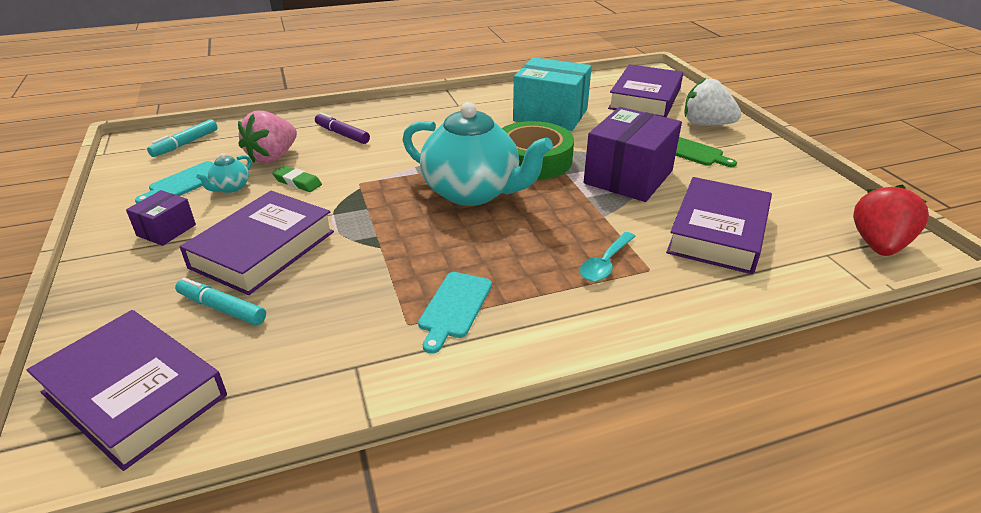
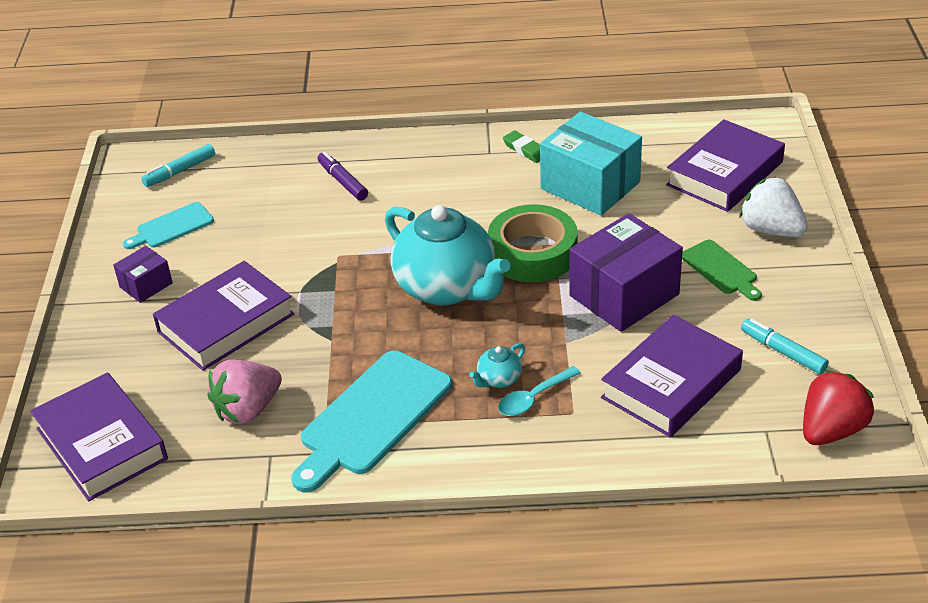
camera: 20 degrees right, 5 degrees up
turquoise marker [175,278,266,325] -> turquoise marker moved to [741,319,829,374]
turquoise teapot [196,153,251,193] -> turquoise teapot moved to [469,343,525,388]
pink strawberry [238,110,297,164] -> pink strawberry moved to [207,359,282,424]
green eraser [272,166,322,192] -> green eraser moved to [503,130,540,163]
turquoise cutting board [418,272,492,354] -> turquoise cutting board [291,350,452,492], size x1.86

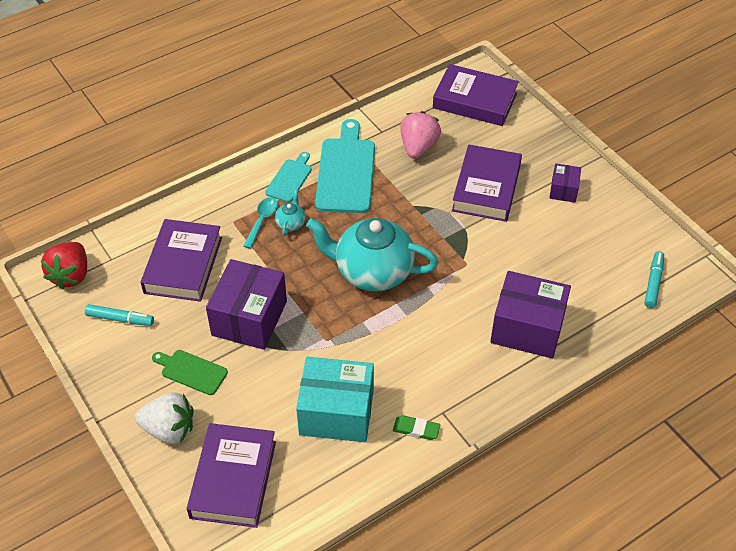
camera: 145 degrees right, 10 degrees up
turquoise cutting board [123,202,214,249] -> turquoise cutting board moved to [265,152,312,202]
purple marker [318,151,368,201] -> purple box [490,271,571,359]
green tape [488,204,578,282] -> none

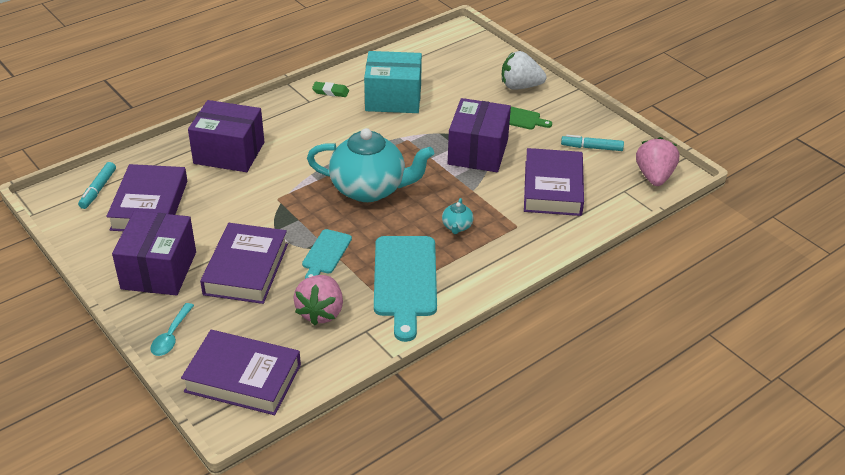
camera: 175 degrees right, 10 degrees down
red strawberry [41,242,87,289] -> pink strawberry [636,137,679,186]
purple book [187,423,276,528] -> purple book moved to [106,164,187,231]
turquoise spoon [243,197,278,249] -> turquoise spoon moved to [150,303,194,356]
turquoise cutting board [265,152,312,202] -> turquoise cutting board moved to [302,229,352,279]
purple box [550,164,581,203] -> purple box [112,211,196,296], size x1.99

